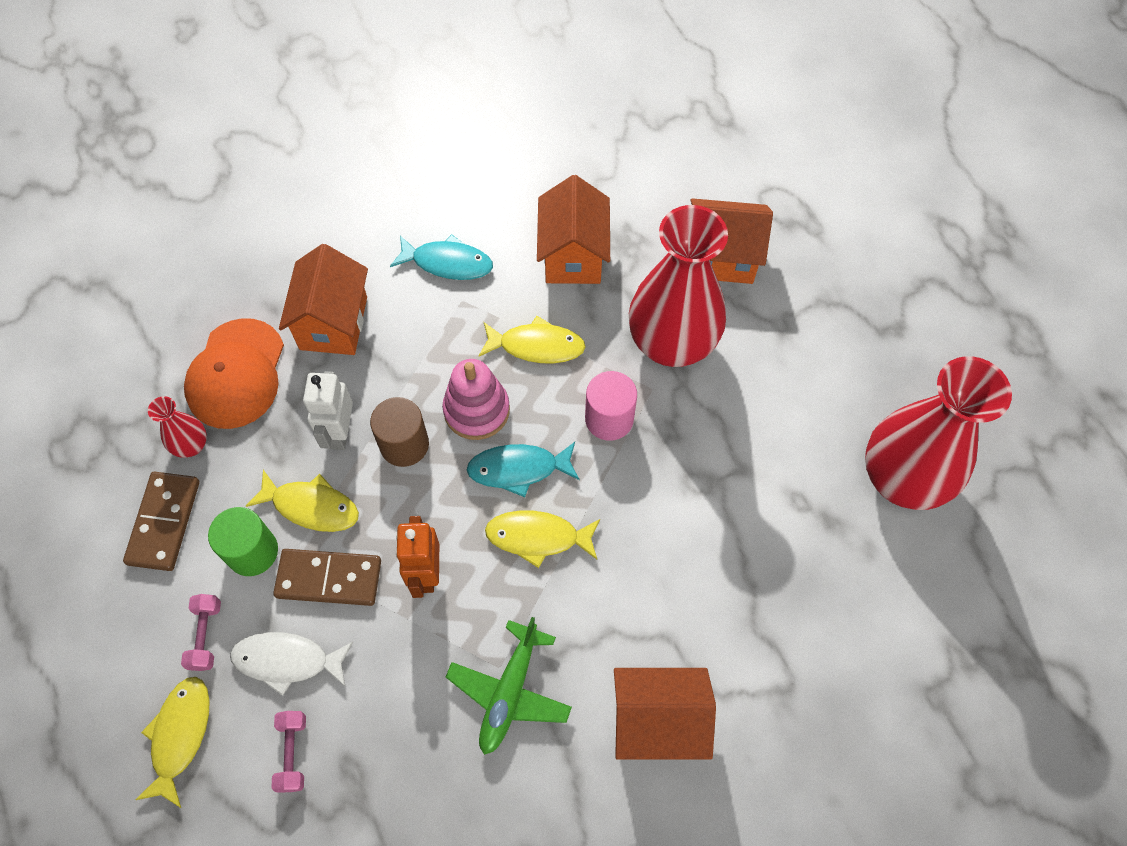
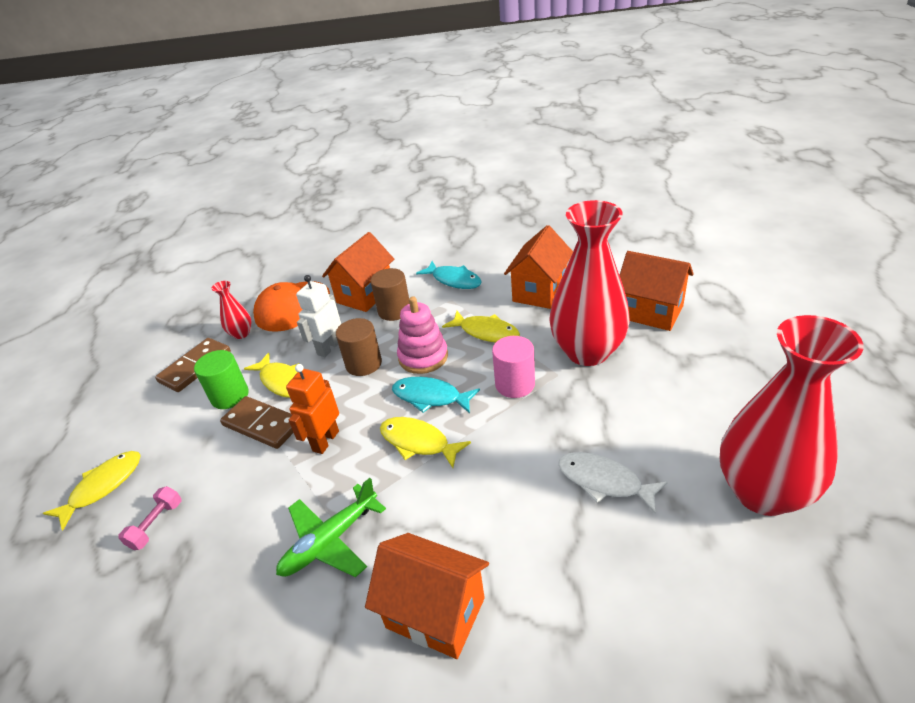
camera: 30 degrees right, 25 degrees down
pink dumbbell [181,594,221,671] -> none
white fish [230,632,353,696] -> white fish moved to [558,452,668,514]
none -> brown cylinder [370,268,409,321]

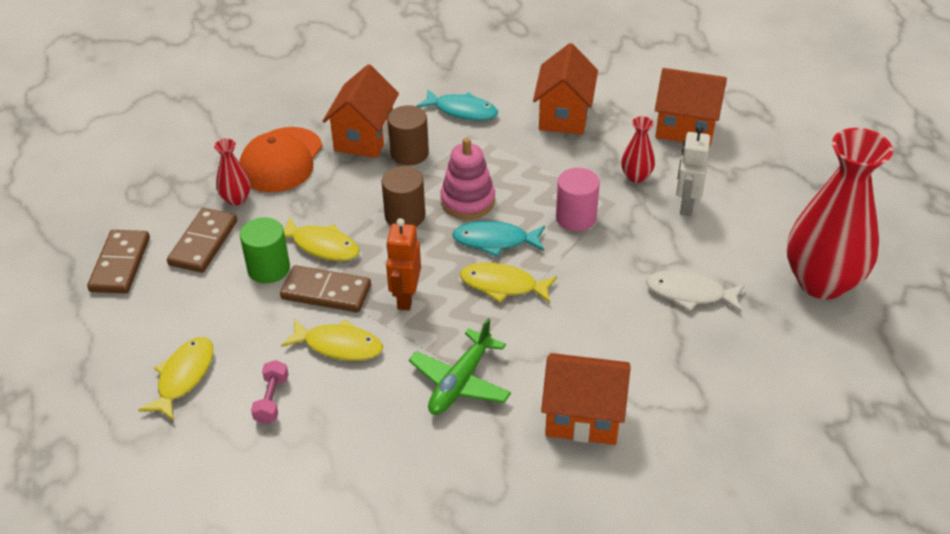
camera: 20 degrees left, 5 degrees up
white robot [296,275,341,357] -> white robot moved to [676,126,710,216]
yellow fish [442,311,520,343] -> yellow fish moved to [281,318,383,361]
red vase [549,200,630,366] -> red vase [621,116,655,183], size x0.43
none -> brown domino [87,230,150,294]

